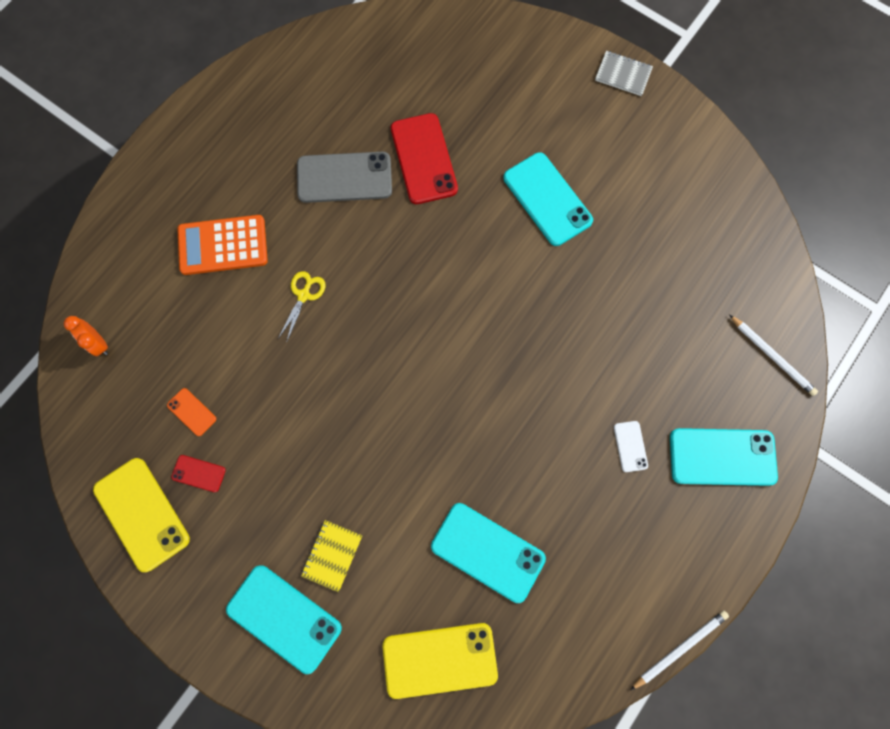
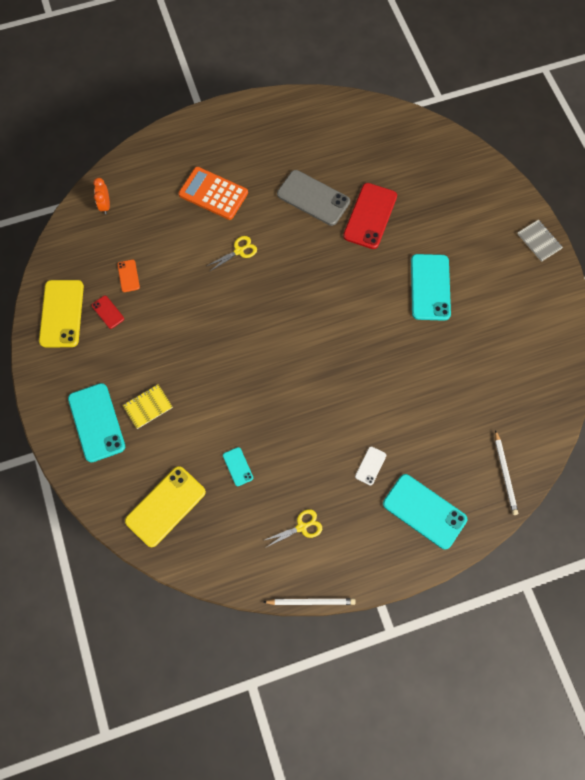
camera: 35 degrees right, 5 degrees down
yellow phone [383,623,498,699] -> yellow phone turned 75 degrees counterclockwise [125,466,206,547]
turquoise phone [431,503,546,603] -> turquoise phone [223,447,253,486], size x0.48
none -> yellow scissors [263,509,322,547]

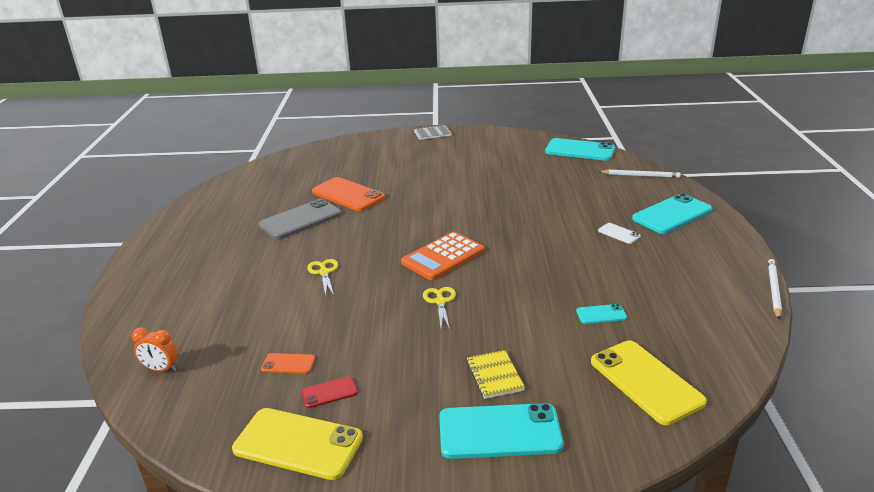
camera: 70 degrees left, 40 degrees down
orange calculator [179,167,248,220] -> orange calculator moved to [401,232,485,280]
yellow scissors [263,509,322,547] -> yellow scissors moved to [423,287,456,330]
red phone [343,183,397,249] -> orange phone [312,177,385,211]
turquoise phone [411,254,451,321] -> turquoise phone moved to [545,138,615,161]

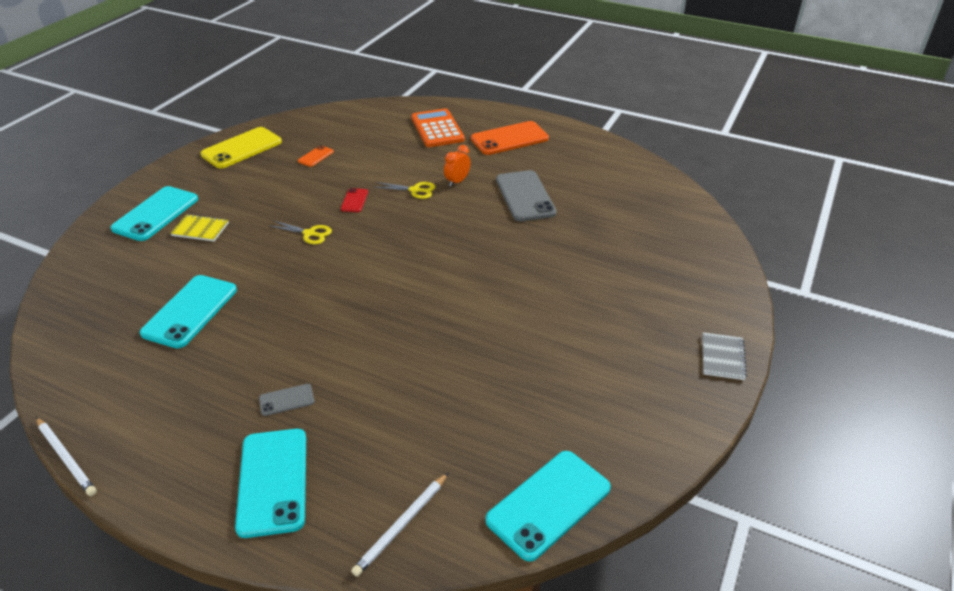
camera: 115 degrees right, 10 degrees up
orange clock [132,327,178,372] -> orange clock moved to [444,145,471,186]
red phone [301,376,358,408] -> red phone moved to [341,188,368,212]
orange phone [312,177,385,211] -> orange phone moved to [471,121,549,155]
orange calculator [401,232,485,280] -> orange calculator moved to [411,108,465,147]
turquoise phone [576,304,627,324] -> turquoise phone [140,275,237,348], size x2.10
yellow phone [591,341,707,425] -> none
white phone [598,223,641,244] -> grey phone [259,384,315,416]

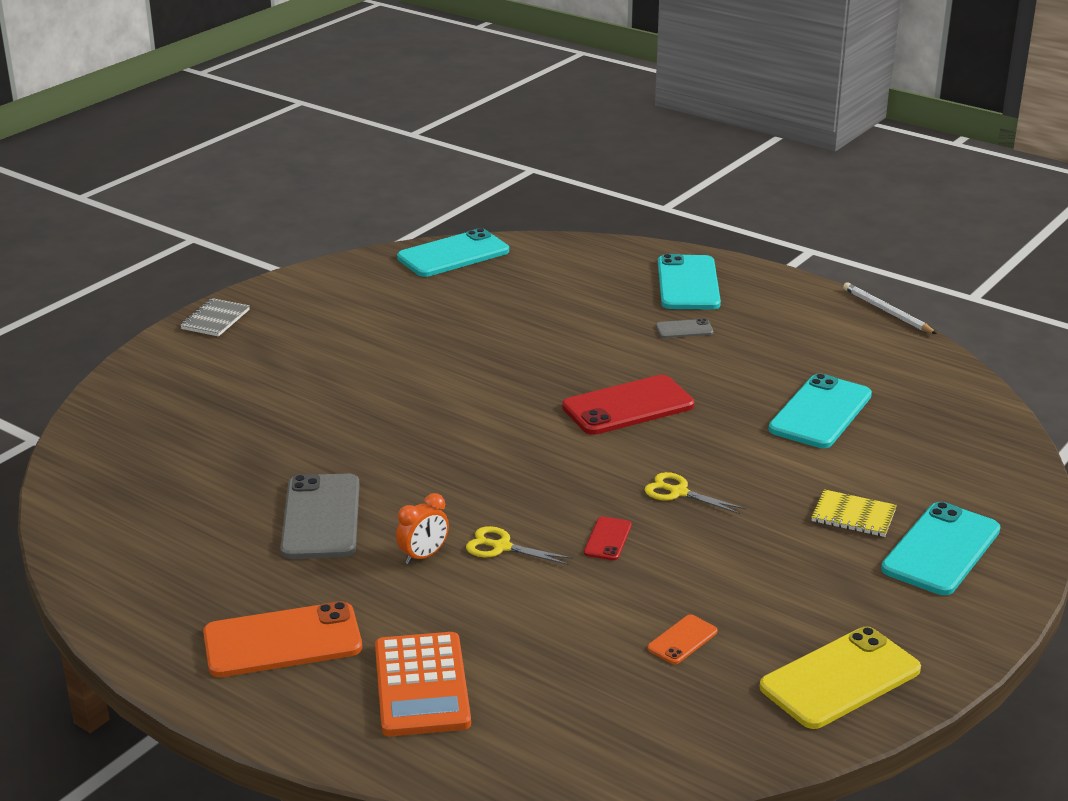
camera: 170 degrees left, 10 degrees down
white pencil [351,473,448,577] -> none
none -> red phone [562,375,695,435]

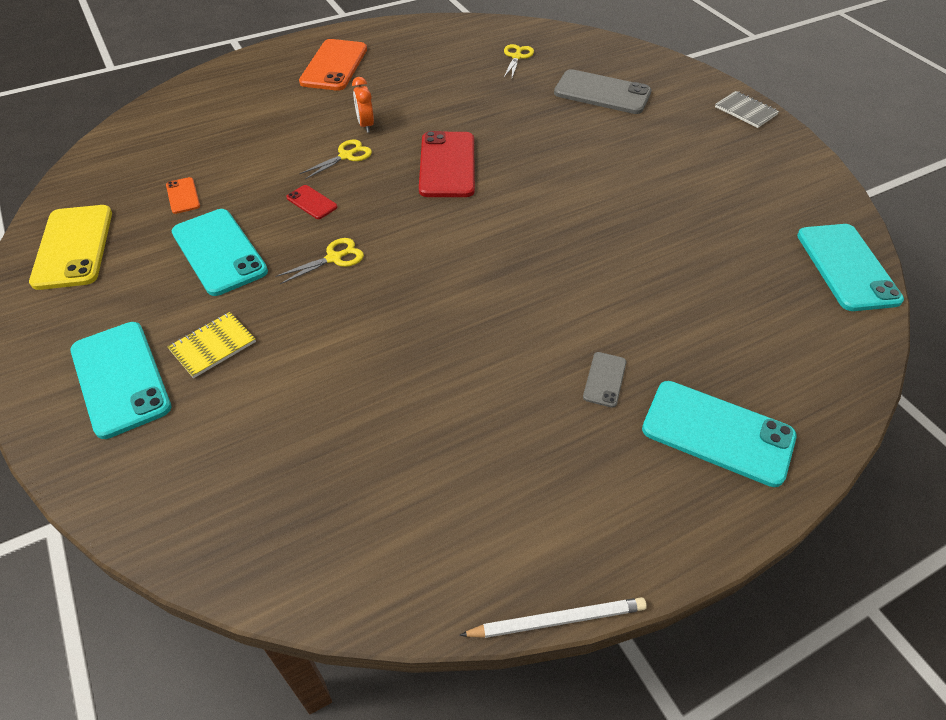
camera: 115 degrees right, 20 degrees up
grey phone [280,473,359,559] -> grey phone moved to [554,69,652,114]
orange calculator [375,632,471,736] -> none
red phone [562,375,695,435] -> red phone moved to [419,131,475,197]
turquoise phone [768,373,872,448] -> turquoise phone moved to [171,209,268,296]
none -> yellow scissors [504,44,534,78]

